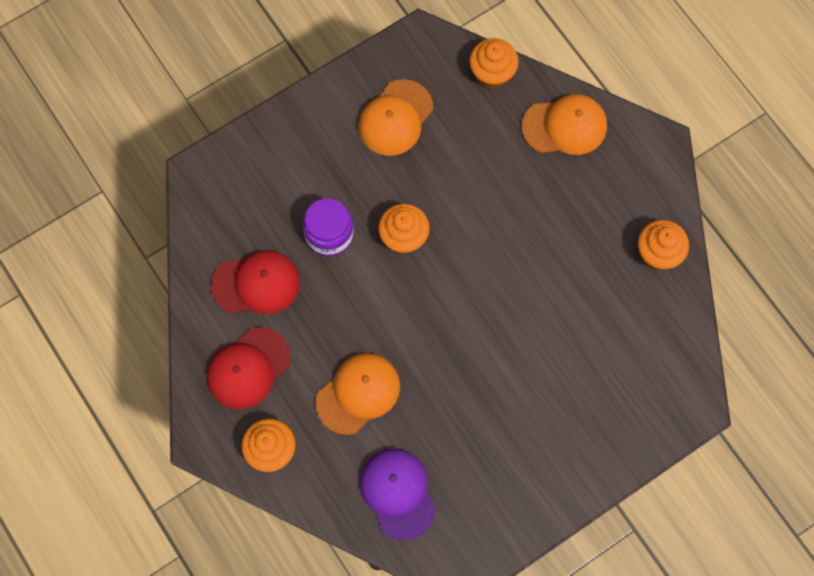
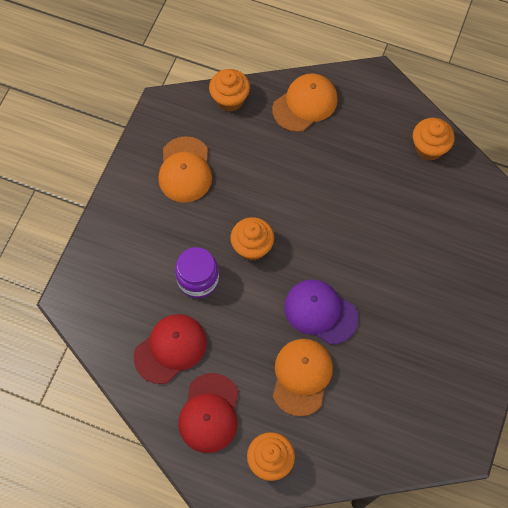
camera: 35 degrees left, 5 degrees down
purple cap [360,449,436,540] -> purple cap moved to [284,279,359,345]

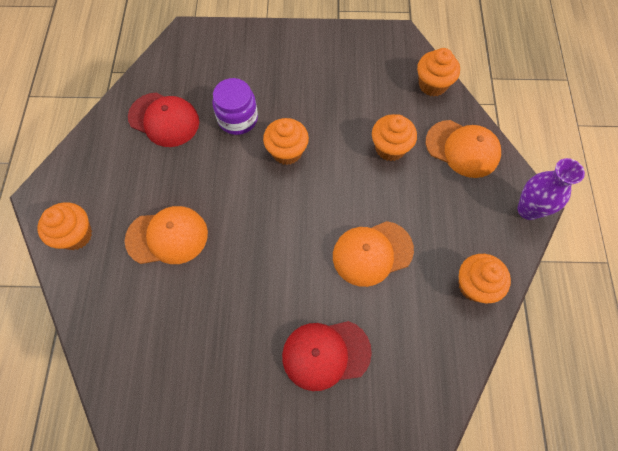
camera: 70 degrees right, 0 degrees up
orange cap [158,136,212,203] -> orange cap moved to [333,221,414,287]
red cap [178,373,239,453] -> red cap moved to [282,321,372,391]
purple cap [284,279,359,345] -> none
none -> orange cupcake [372,114,417,161]
none -> purple vase [517,158,585,220]

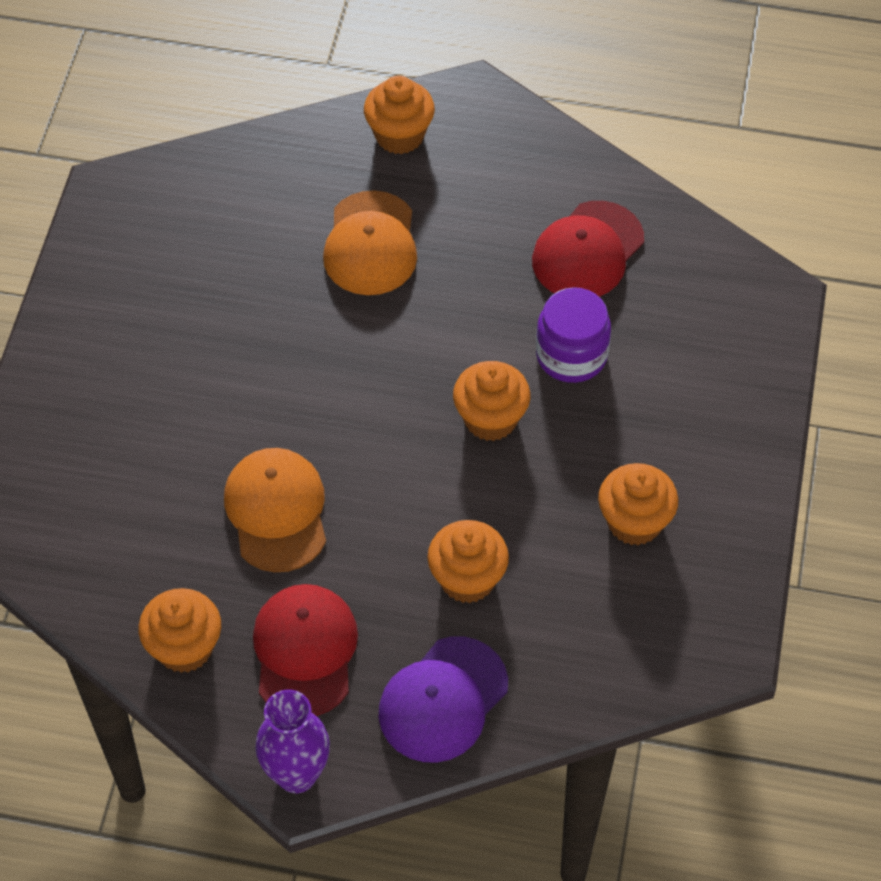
camera: 100 degrees right, 10 degrees down
red cap [282,321,372,391] -> red cap moved to [253,584,358,716]
orange cupcake [417,48,460,96] -> orange cupcake moved to [598,463,678,545]
orange cap [426,120,501,178] -> purple cap [379,636,508,763]

